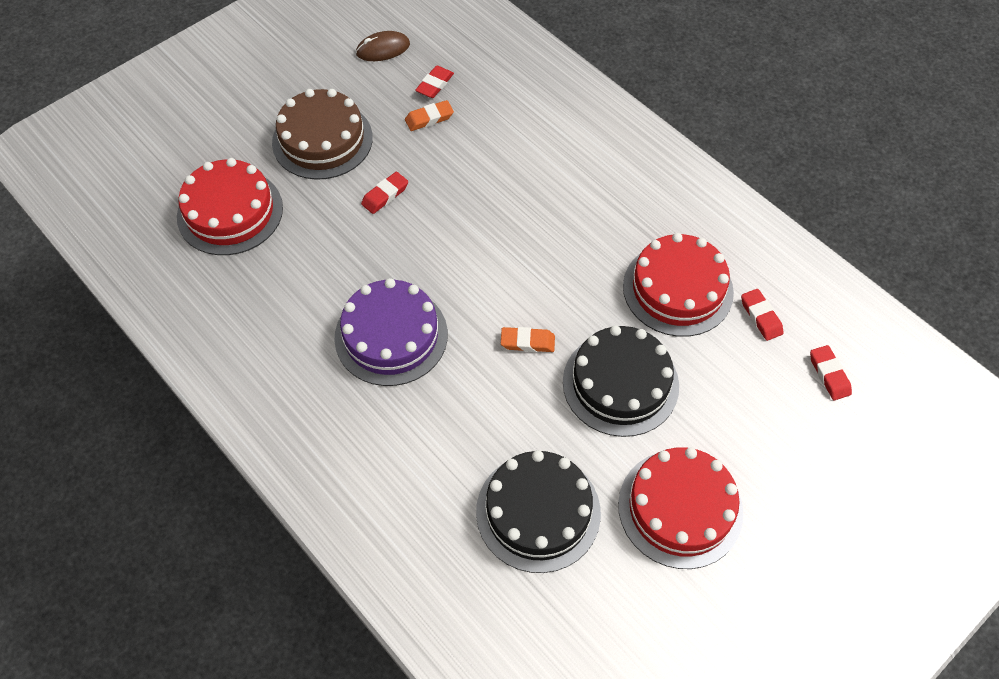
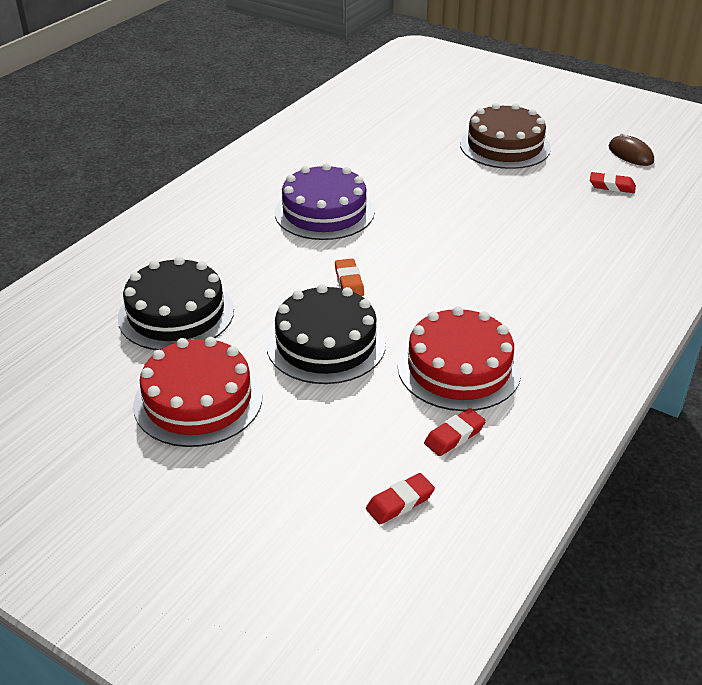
camera: 75 degrees right, 20 degrees down
red cake [177,158,283,255] -> none
red eraser [361,172,408,214] -> none
orange eraser [405,100,454,131] -> none

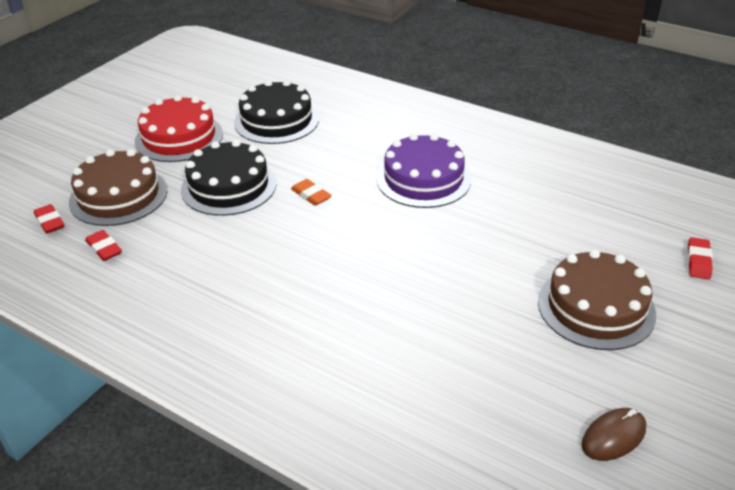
camera: 90 degrees right, 0 degrees up
orange eraser [335,258,364,296] -> orange eraser turned 60 degrees clockwise [291,179,332,206]
red cake [398,306,521,411] -> none
red eraser [590,172,636,193] -> red eraser moved to [688,237,713,279]
none -> brown cake [69,149,168,226]

